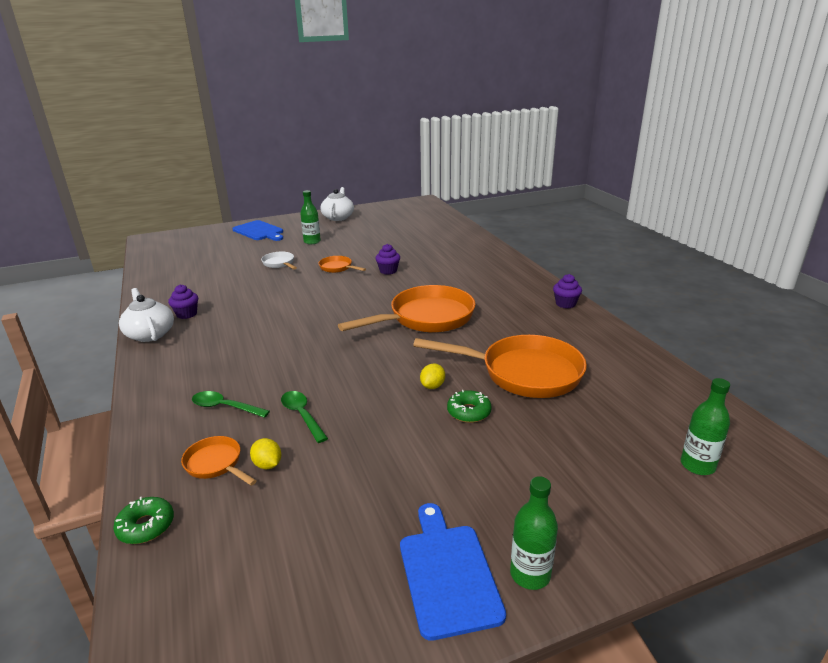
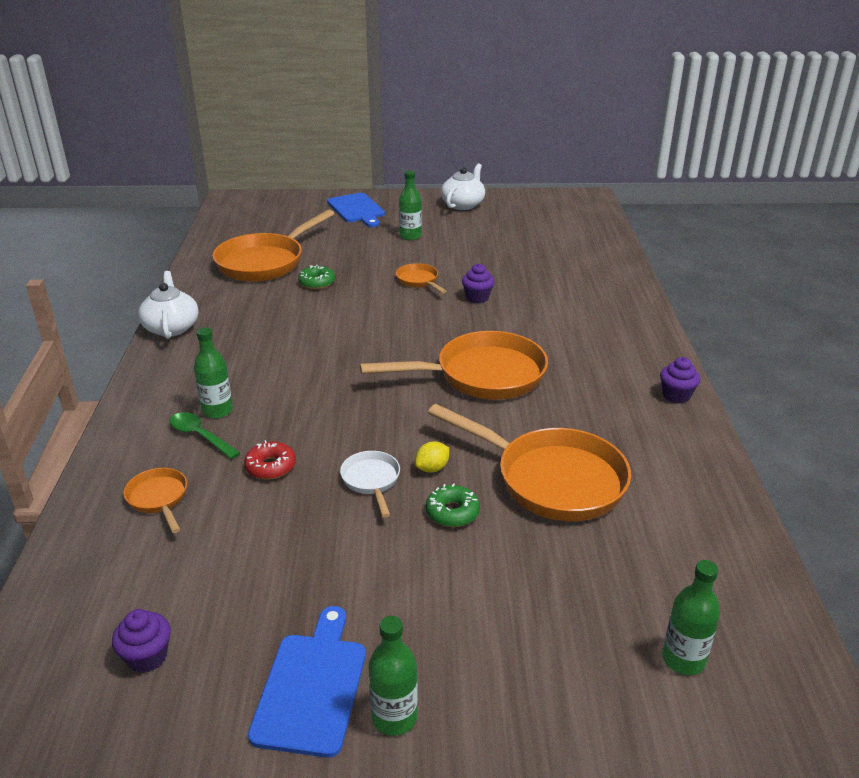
camera: 20 degrees right, 5 degrees up
green donut [113,497,174,544] -> green donut moved to [298,265,335,289]
purple cupcake [168,284,198,319] -> purple cupcake moved to [112,609,171,673]
yellow lemon [250,438,281,469] -> none
white pan [261,252,297,270] -> white pan moved to [340,451,400,518]
green spoon [281,391,328,443] -> red donut [244,440,296,479]
none -> green bottle [194,327,233,419]
none -> orange pan [213,210,335,282]

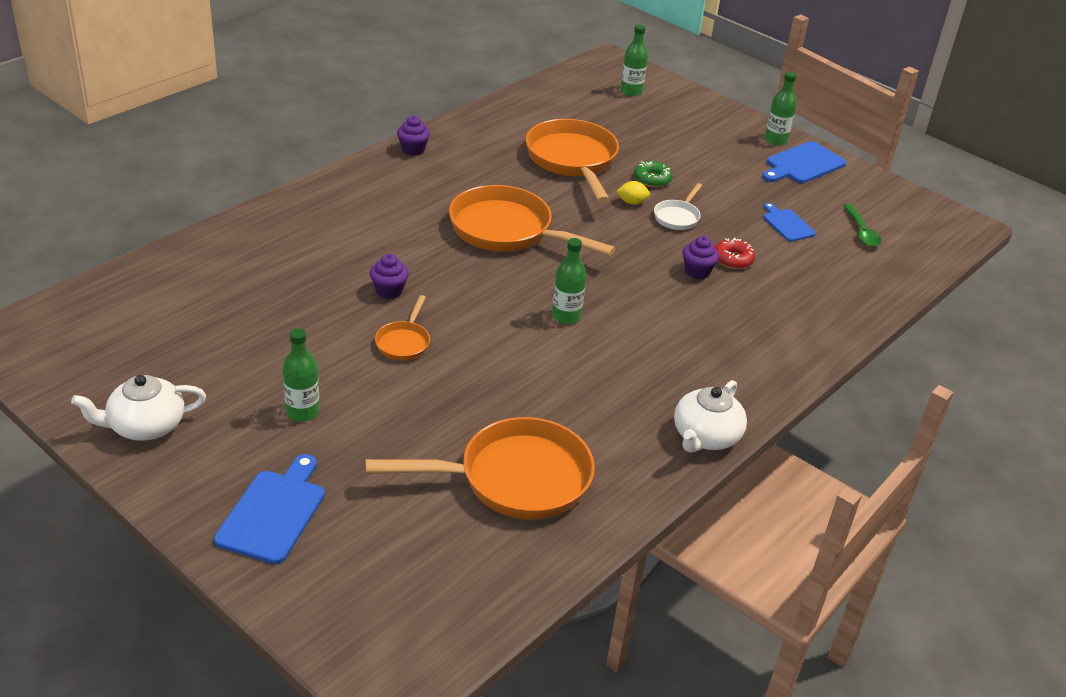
camera: 140 degrees left, 5 degrees up
purple cupcake [112,609,171,673] -> purple cupcake moved to [682,236,719,279]
orange pan [123,468,187,533] -> none
green spoon [170,412,240,459] -> green spoon moved to [843,204,881,247]
green bottle [194,327,233,419] -> green bottle moved to [552,238,586,324]
green donut [298,265,335,289] -> none
none -> blue cutting board [763,203,816,242]

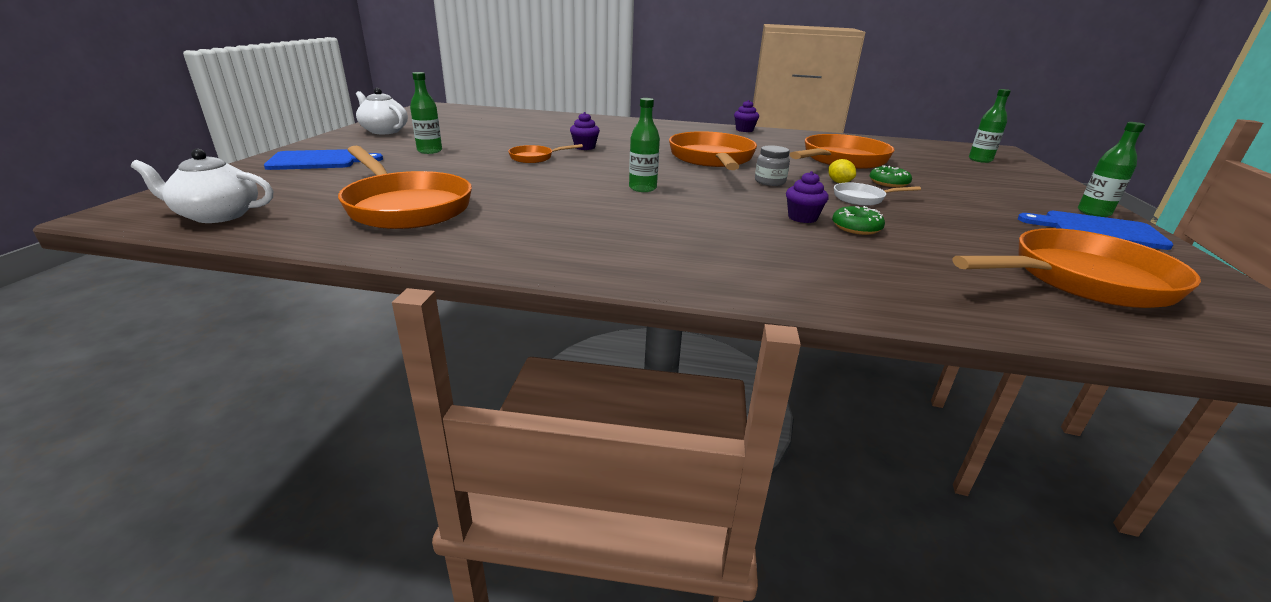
camera: 60 degrees right, 10 degrees down
white teapot [674,380,747,453] -> white teapot moved to [131,149,273,223]
red donut [715,238,755,269] -> green donut [832,206,885,235]
blue cutting board [763,203,816,242] -> none
green spoon [843,204,881,247] -> orange pan [952,228,1201,308]
none -> grey jar [755,145,790,186]

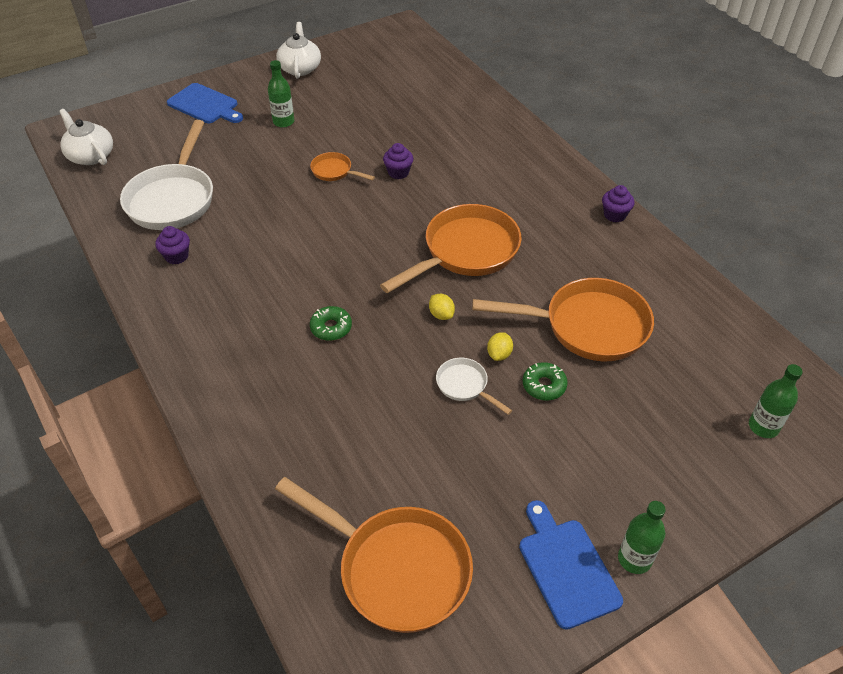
camera: 50 degrees right, 20 degrees up
orange pan [338,145,472,229] -> white pan [120,120,213,230]
green bottle [629,98,660,192] -> none
grey jar [755,145,790,186] -> yellow lemon [429,294,455,320]
purple cupcake [786,171,829,223] -> purple cupcake moved to [155,226,190,265]
green donut [832,206,885,235] -> green donut moved to [310,306,352,341]

